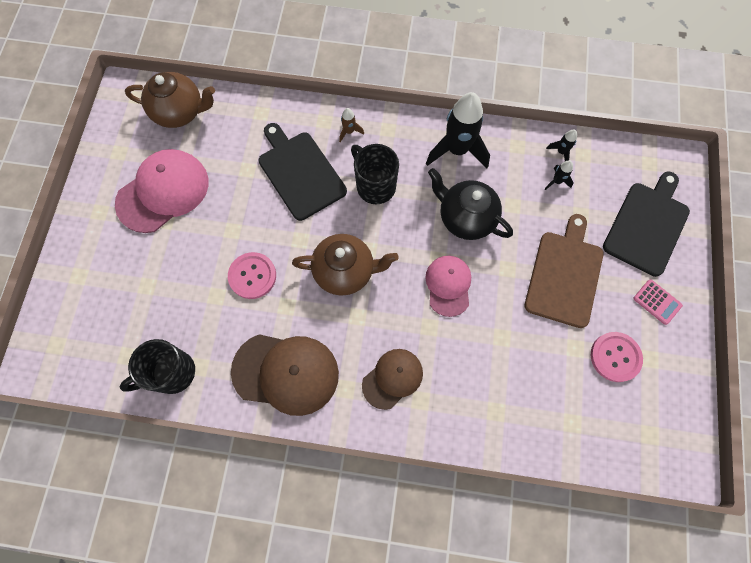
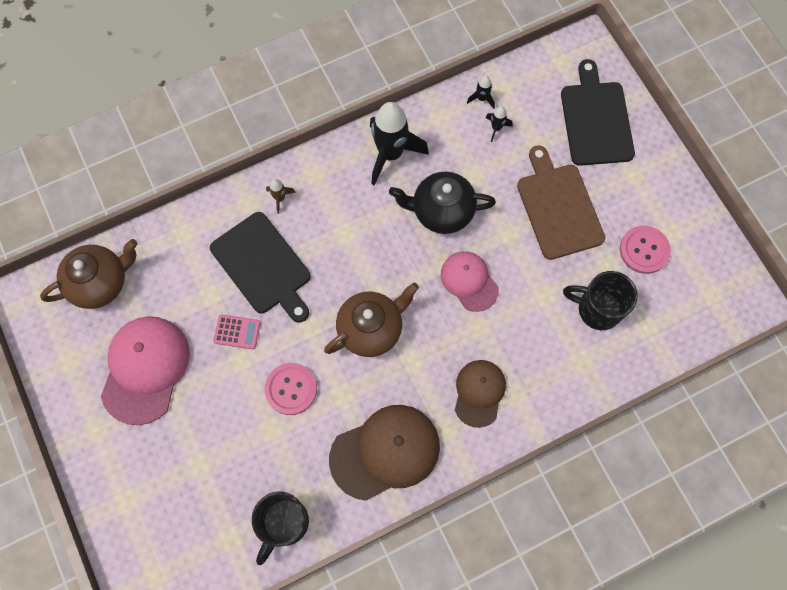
camera: 35 degrees left, 0 degrees up
black cutting board [259,123,347,221] -> black cutting board turned 150 degrees counterclockwise [210,212,311,323]
black mug [351,144,399,204] -> black mug moved to [563,271,638,330]
pink calculator [633,279,683,325] -> pink calculator moved to [213,314,261,349]

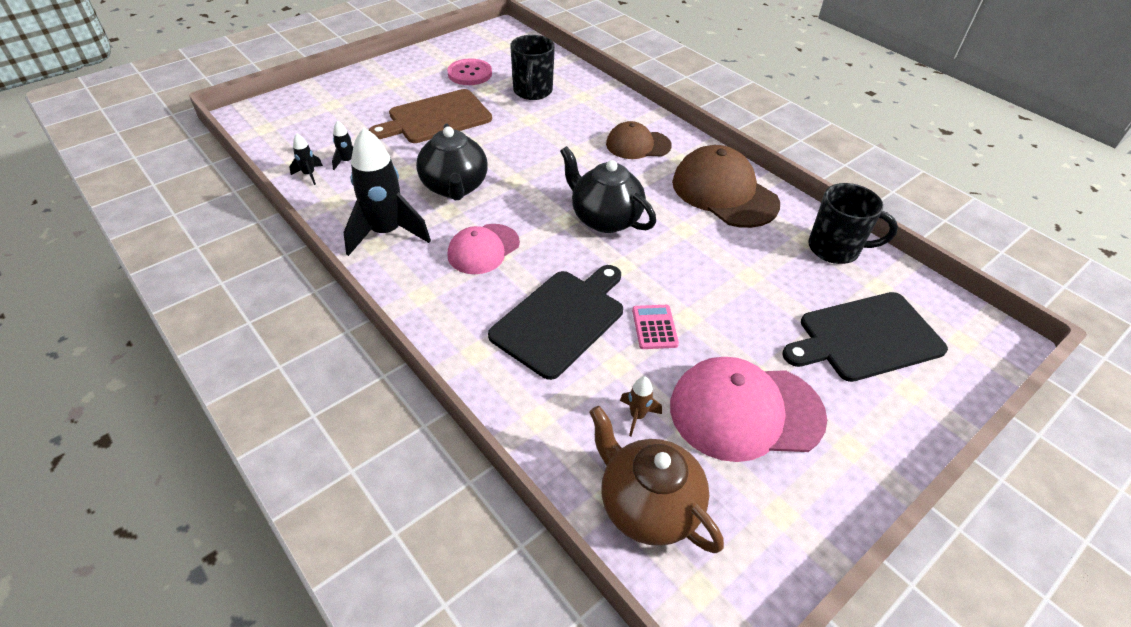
camera: 105 degrees left, 25 degrees down
pink button [265,363,317,415] -> none
brown rocket [266,179,296,214] -> brown rocket moved to [620,376,662,436]
brown teapot [324,283,419,357] -> black teapot [560,146,656,233]
pink cap [441,251,499,312] -> pink cap moved to [447,224,520,274]
black cutting board [561,59,635,166] -> black cutting board moved to [782,292,948,382]

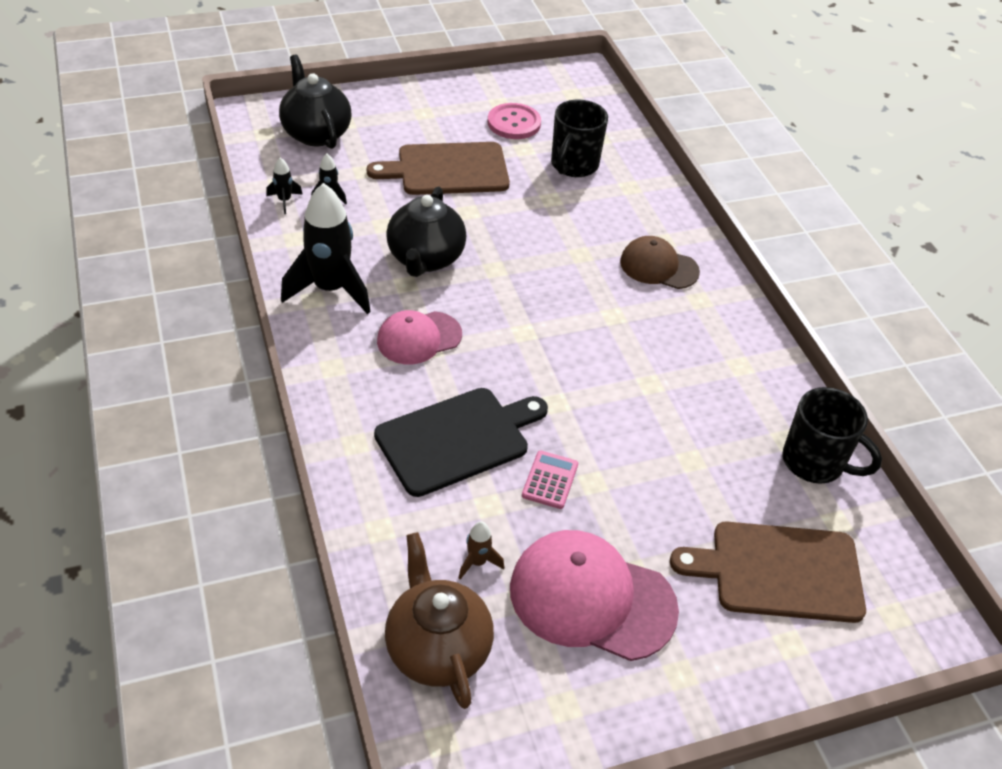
camera: 20 degrees right, 0 degrees up
black teapot [560,146,656,233] -> black teapot moved to [279,55,351,149]
brown cap [672,145,780,228] -> none
black cutting board [782,292,948,382] -> brown cutting board [670,521,866,623]

